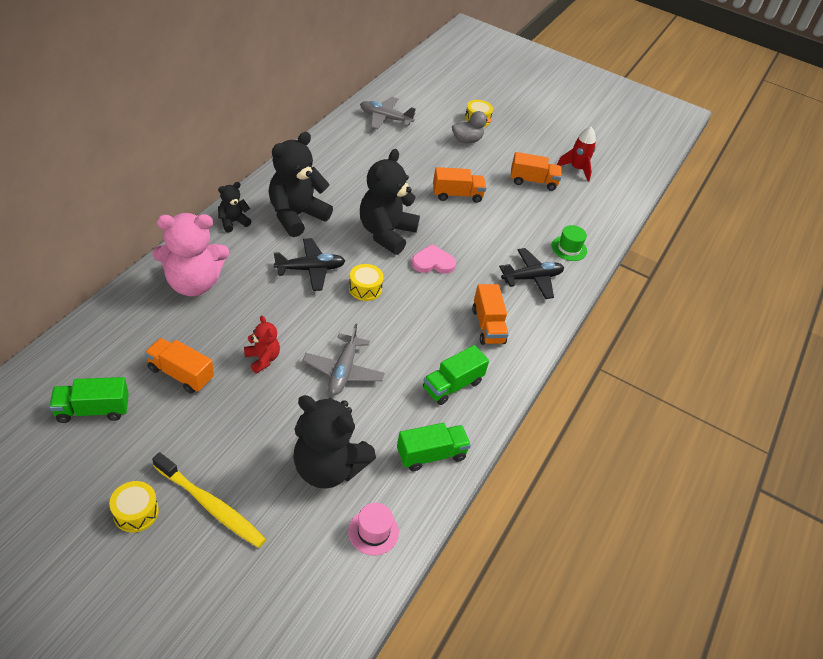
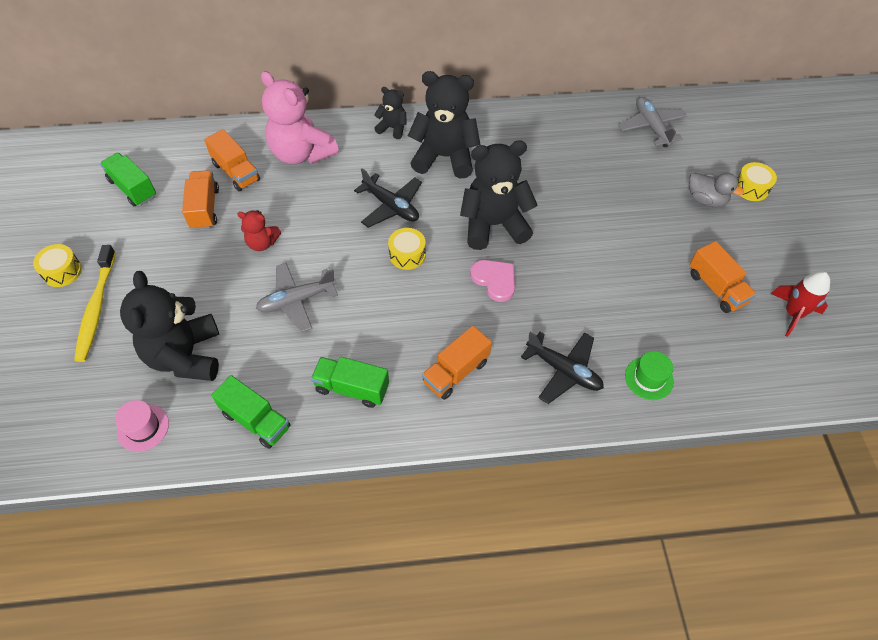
camera: 60 degrees right, 10 degrees up
red teddy bear [244,316,280,374] -> red teddy bear turned 75 degrees clockwise [237,210,281,251]
orange truck [433,167,486,203] -> orange truck moved to [204,129,260,191]

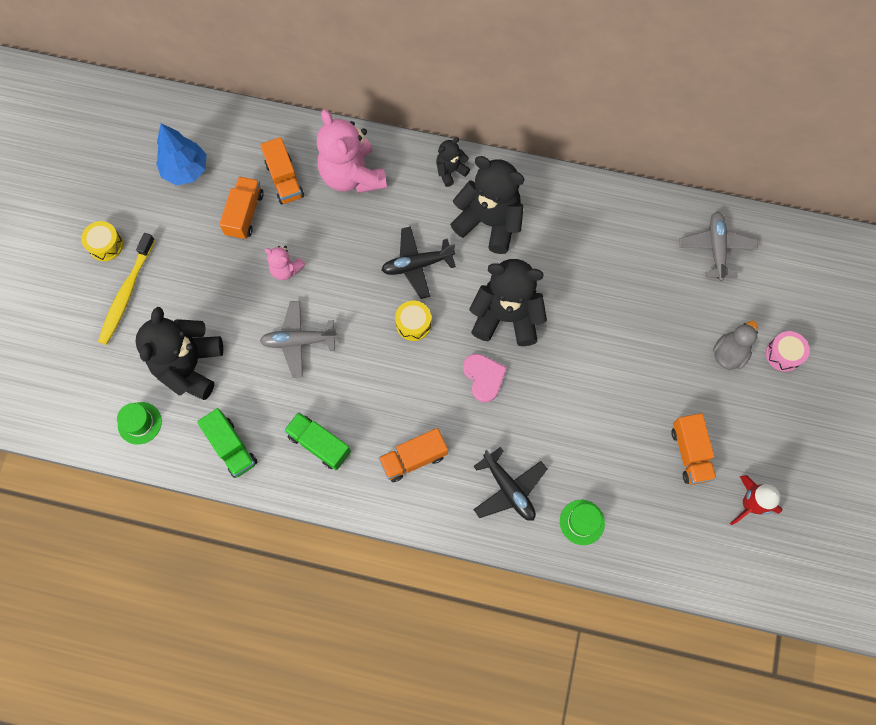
camera: 20 degrees right, 15 degrees up
green truck [100,153,156,206] -> blue tree [156,123,206,185]
pink hat [115,400,169,452] -> green hat [117,402,162,445]
red teddy bear [237,210,281,251] -> pink teddy bear [264,246,306,280]
black plane [354,168,422,228] -> black plane turned 105 degrees clockwise [382,226,456,299]
black teddy bear [374,87,407,139] -> black teddy bear turned 75 degrees counterclockwise [436,137,470,187]
grey duck [689,173,744,207] -> grey duck turned 105 degrees counterclockwise [713,321,758,370]
yellow drum [737,162,777,201] -> pink drum [766,331,810,372]

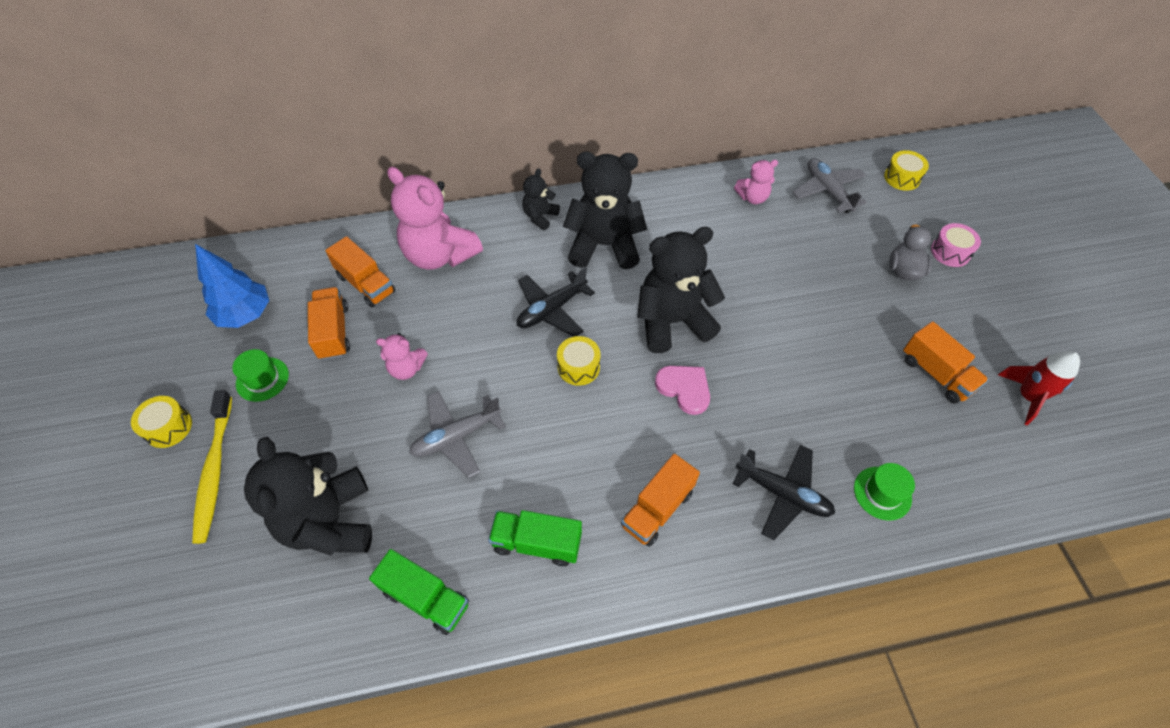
camera: 25 degrees left, 15 degrees down
green hat [117,402,162,445] -> green hat moved to [232,349,289,402]
none -> pink teddy bear [734,160,778,204]
none -> yellow drum [884,150,929,191]

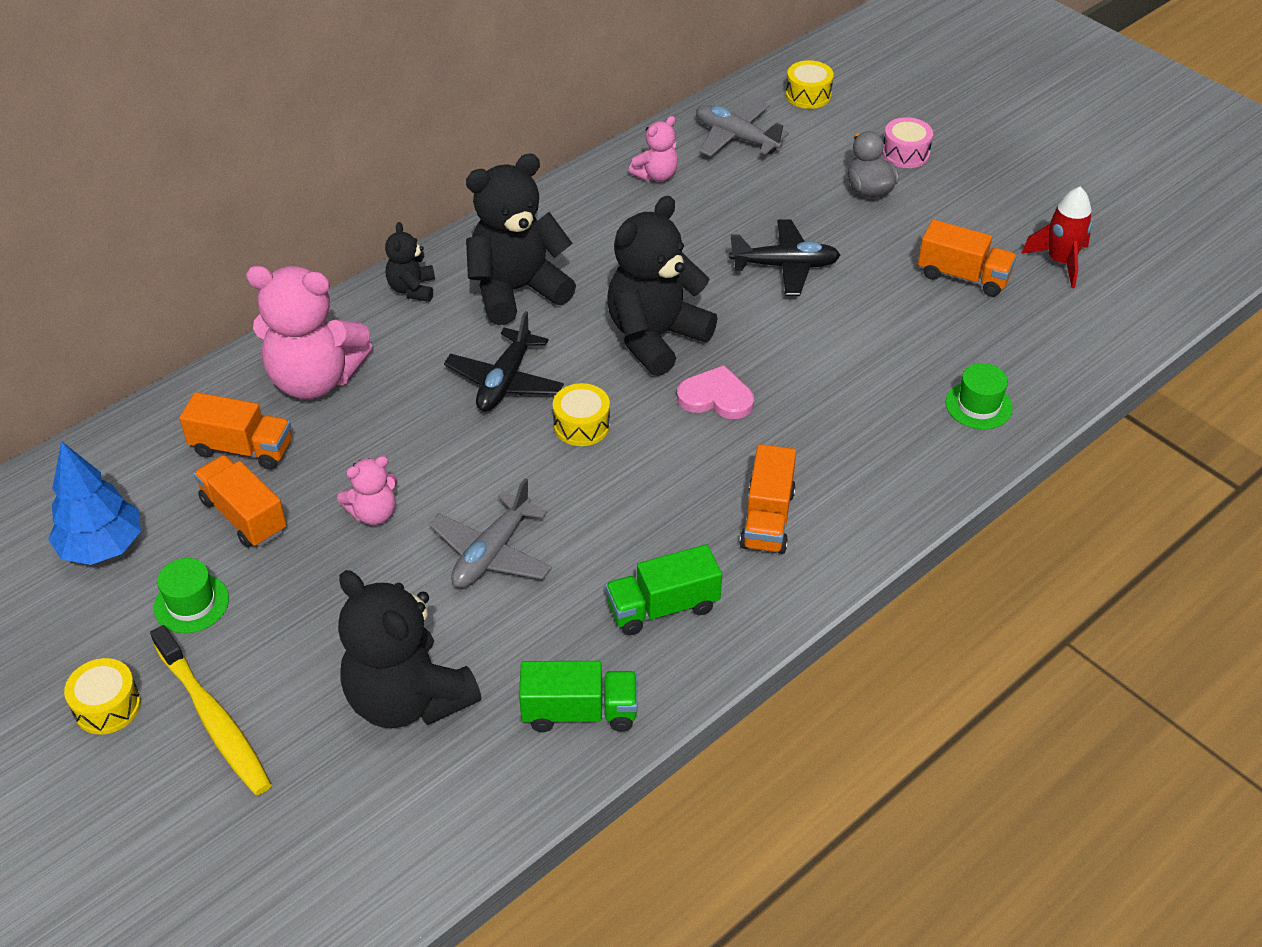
camera: 30 degrees left, 10 degrees down
black plane [732,445,835,540] -> black plane moved to [729,220,840,296]

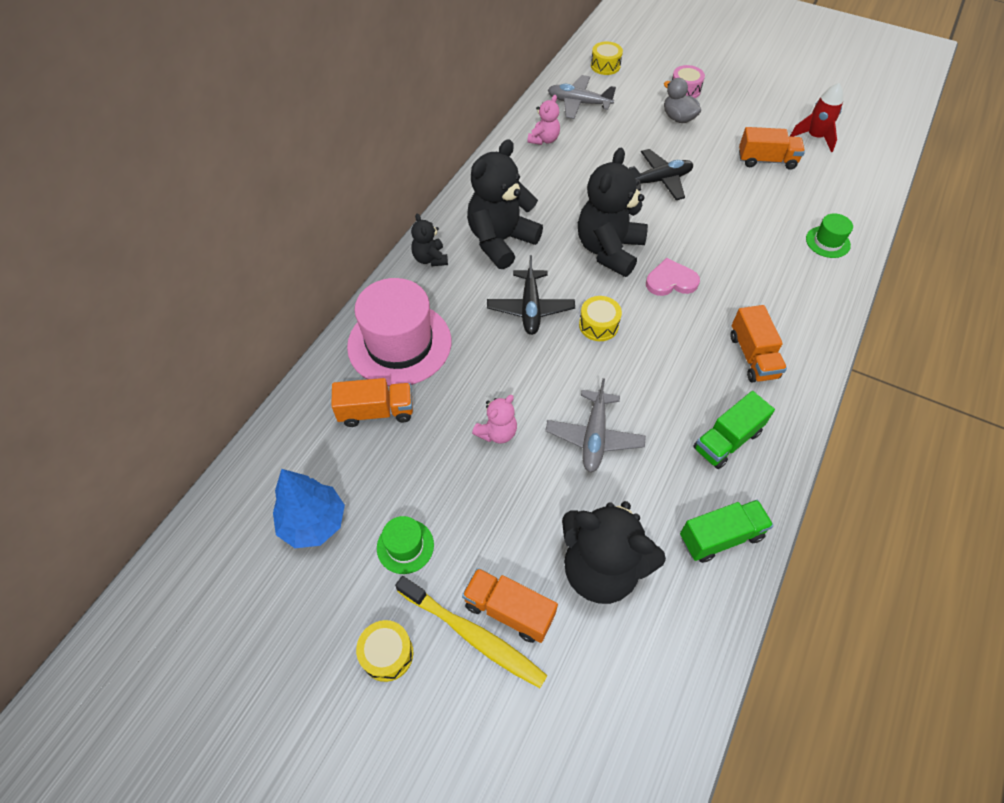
camera: 20 degrees left, 10 degrees up
orange truck [194,455,287,548] -> orange truck moved to [462,568,558,643]
pink teddy bear [246,266,373,399] -> pink hat [347,278,451,386]

